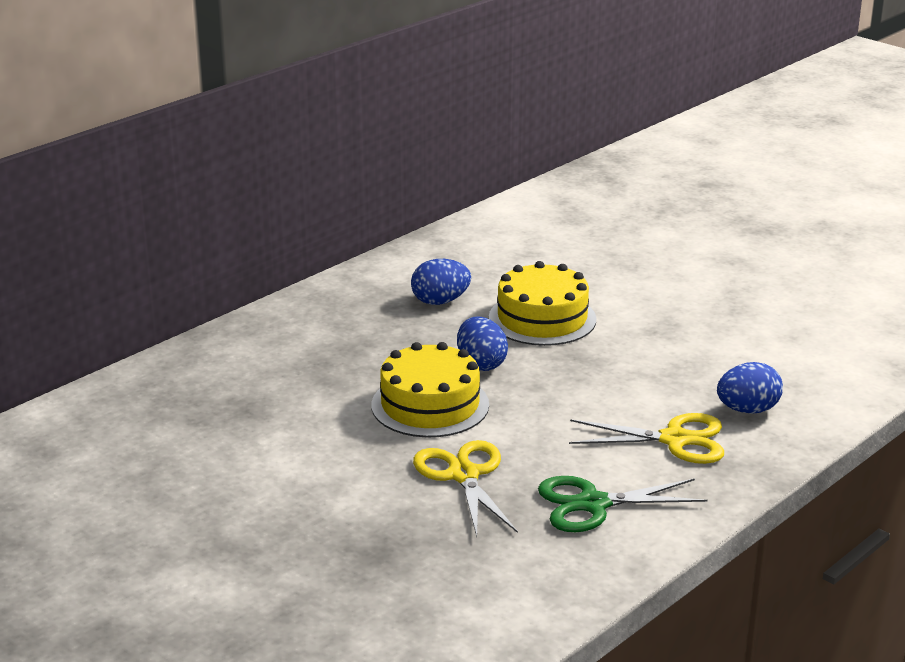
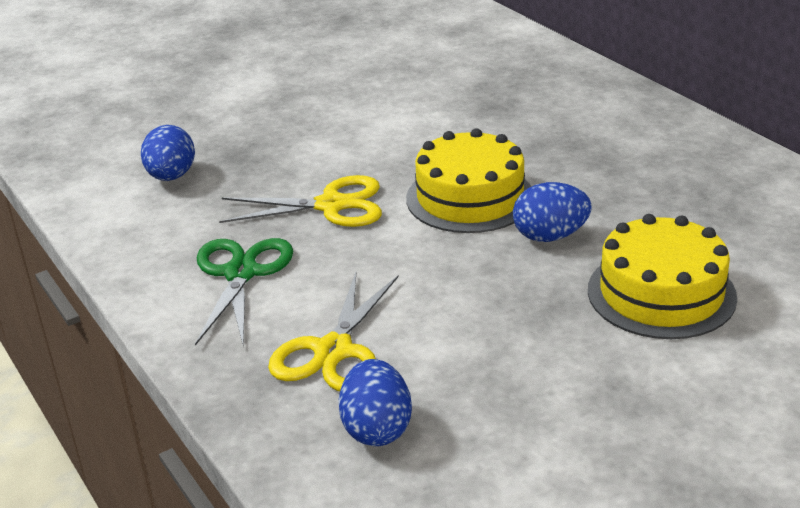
camera: 105 degrees right, 5 degrees up
blue egg [411,259,471,305] -> blue egg moved to [141,125,195,181]

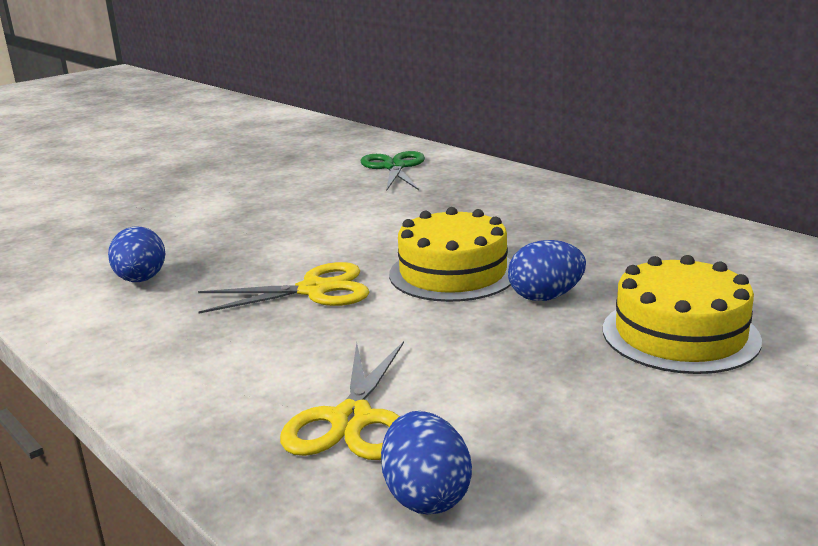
camera: 10 degrees left, 10 degrees down
green scissors [195,238,293,346] -> green scissors moved to [360,151,425,191]

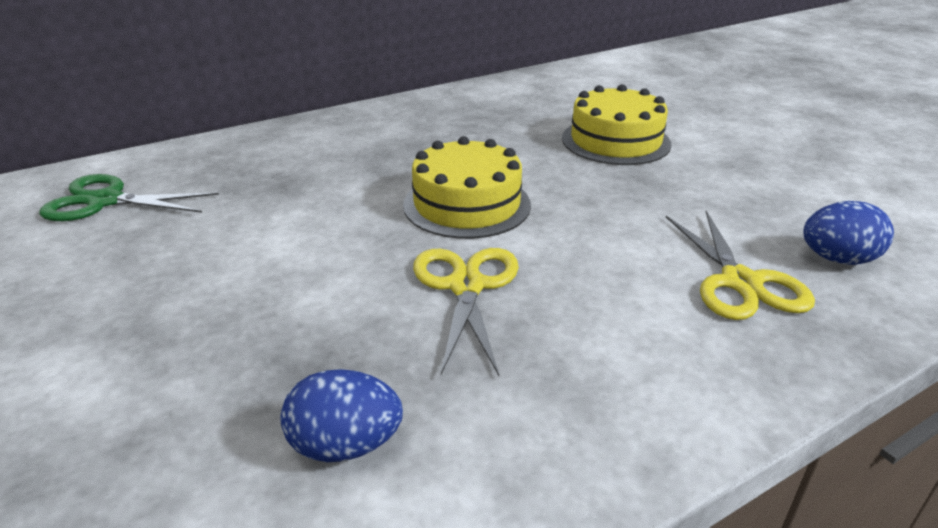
camera: 80 degrees left, 10 degrees up
yellow scissors [280,341,404,460] -> yellow scissors turned 60 degrees clockwise [666,211,815,320]
blue egg [508,240,586,301] -> none

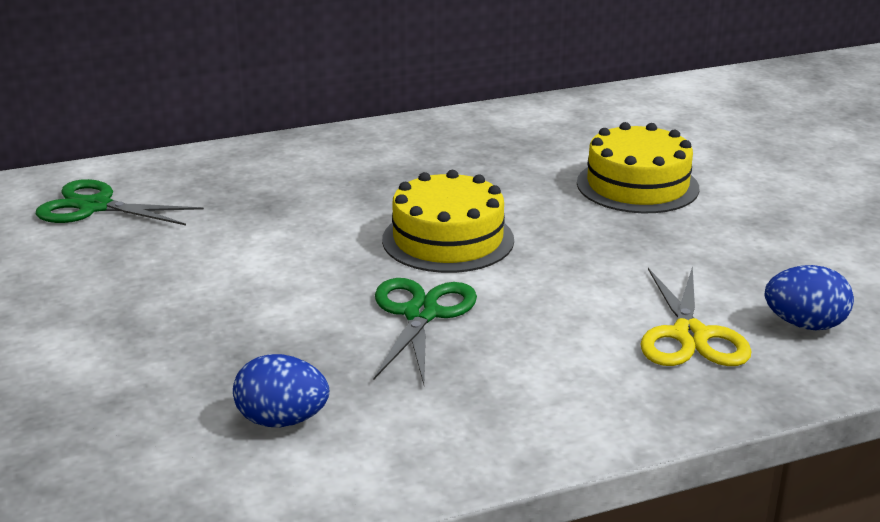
camera: 10 degrees right, 5 degrees down
yellow scissors [413,248,519,376] -> green scissors [373,278,477,385]

